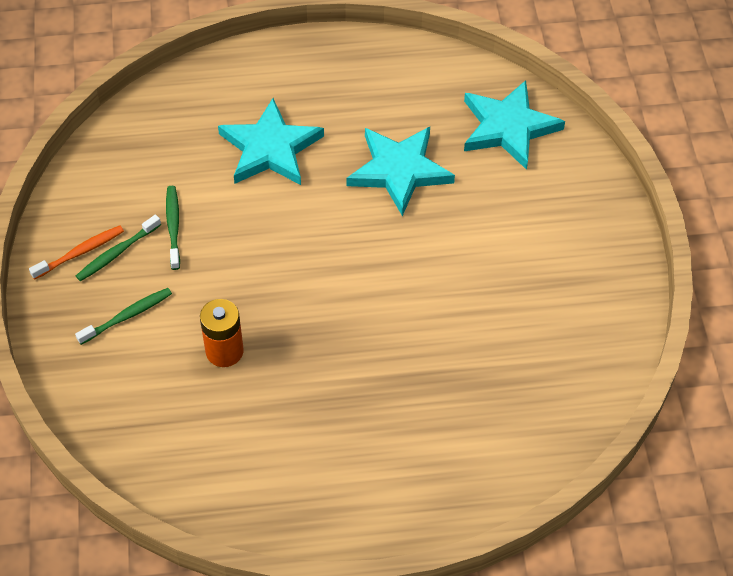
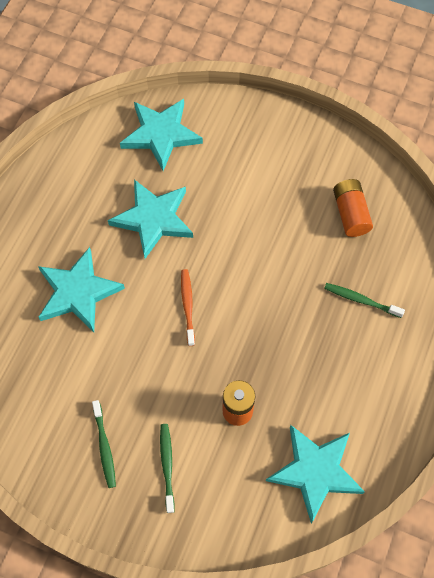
camera: 60 degrees left, 10 degrees up
orange toothbrush [29,226,124,280] -> orange toothbrush moved to [181,269,195,346]
green toothbrush [166,186,180,270] -> green toothbrush moved to [324,283,405,318]
none -> turquoise star [266,425,365,523]
none -> orange battery [333,179,373,237]

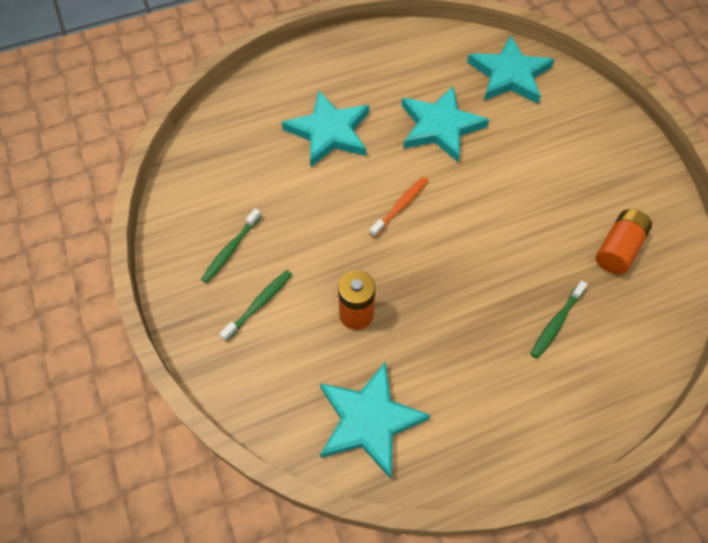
camera: 45 degrees right, 5 degrees down
green toothbrush [324,283,405,318] -> green toothbrush turned 120 degrees counterclockwise [530,281,588,359]

